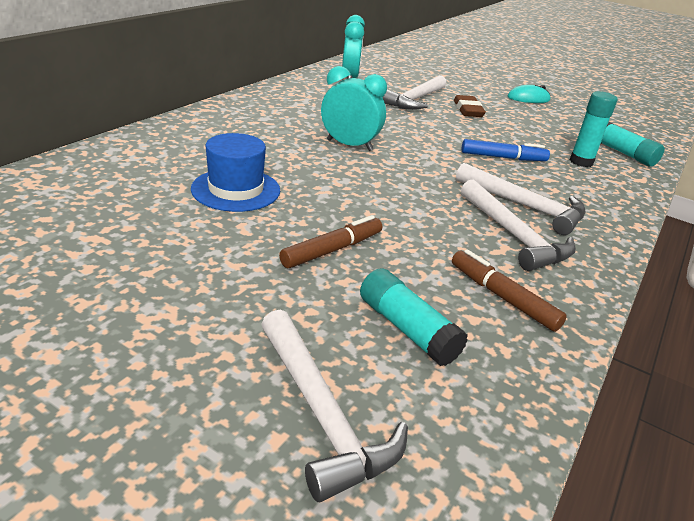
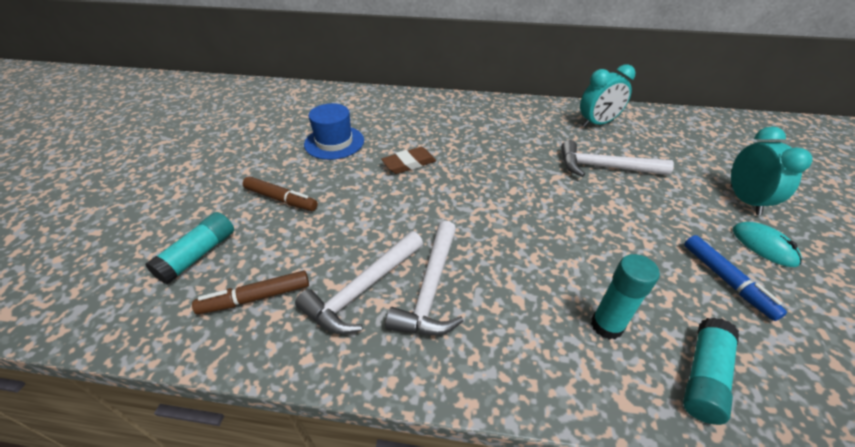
camera: 70 degrees right, 10 degrees up
white hammer [261,309,408,502] -> none
turquoise clock [321,66,387,151] -> turquoise clock moved to [731,126,813,215]
brown marker [452,249,567,332] -> brown marker turned 135 degrees counterclockwise [192,270,309,314]
brown eraser [454,95,486,117] -> brown eraser moved to [381,147,436,174]
blue marker [462,139,550,161] -> blue marker moved to [684,235,787,321]

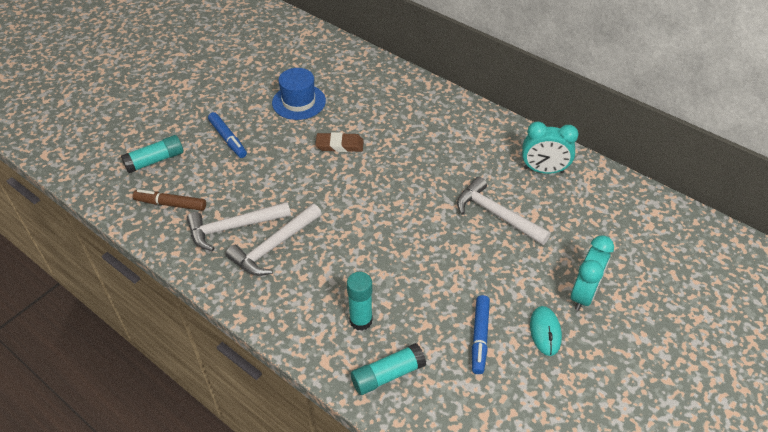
camera: 30 degrees right, 5 degrees up
brown marker [243,176,318,211] -> blue marker [208,112,247,158]

